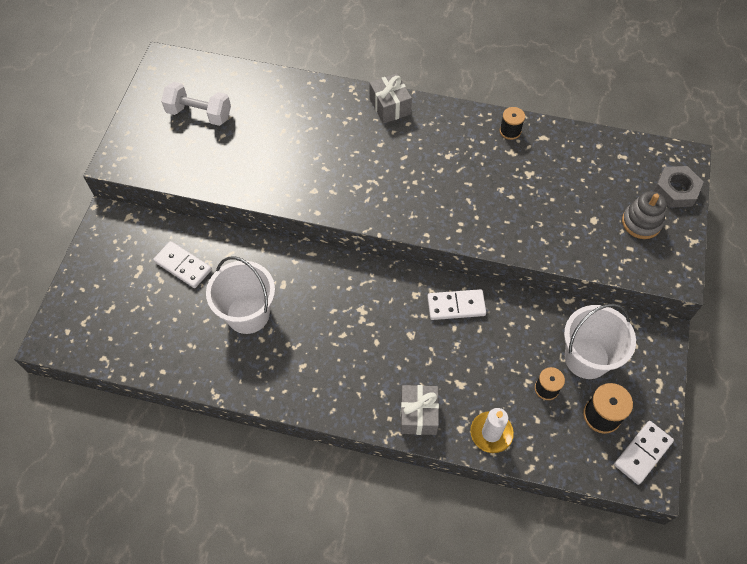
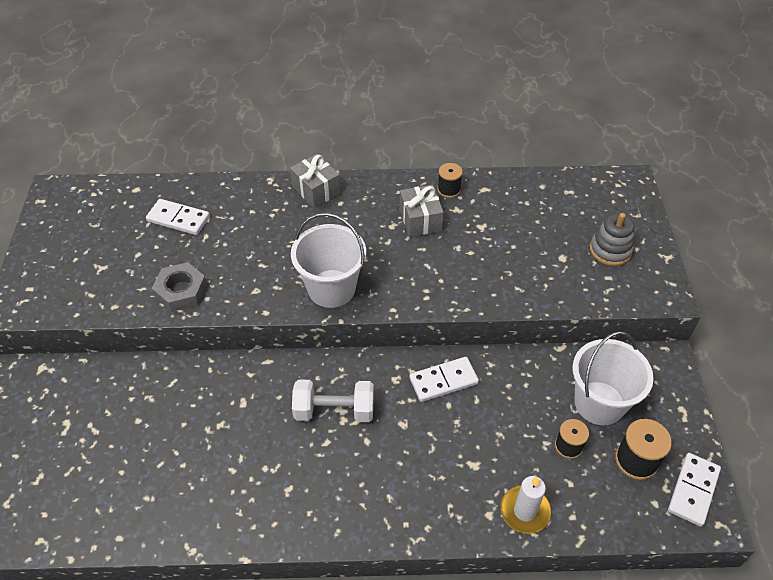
camera: 15 degrees left, 10 degrees down
white domino [153,241,212,288] -> white domino moved to [146,199,210,235]
white dumbbell [161,82,231,126] -> white dumbbell moved to [292,379,374,422]
white bucket [206,256,275,334] -> white bucket moved to [291,213,366,308]
grey gift [400,385,439,435] -> grey gift moved to [400,185,444,237]
grey nut [654,166,703,208] -> grey nut moved to [152,262,207,312]

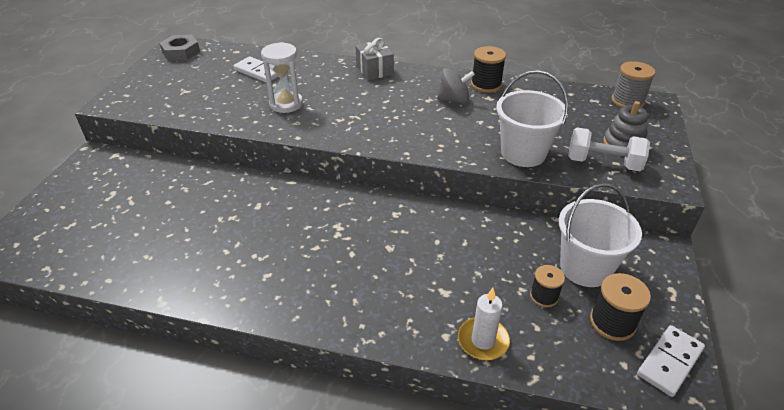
camera: 15 degrees right, 10 degrees down
grey nut [152,262,207,312] -> grey nut moved to [159,35,200,61]
white bucket [291,213,366,308] -> white bucket moved to [496,70,568,167]
white dumbbell [292,379,374,422] -> white dumbbell moved to [568,127,650,171]
grey gift [400,185,444,237] -> grey spinning top [437,68,475,104]
white domino [409,357,479,402] -> none
black spool [437,163,463,198] -> black spool [471,46,506,93], size x1.51
none -> white hourglass [261,42,303,113]
none -> grey spool [612,61,655,108]

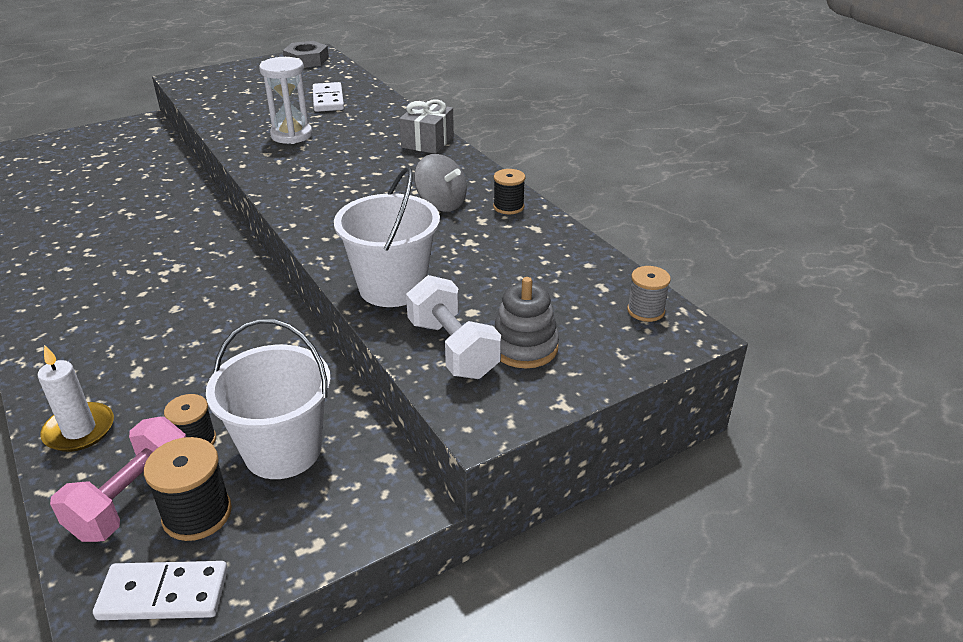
camera: 45 degrees right, 5 degrees down
black spool [471,46,506,93] -> black spool [493,169,525,214], size x0.66
grey spool [612,61,655,108] -> grey spool [627,266,671,322], size x0.66
none -> pink dumbbell [50,417,186,542]

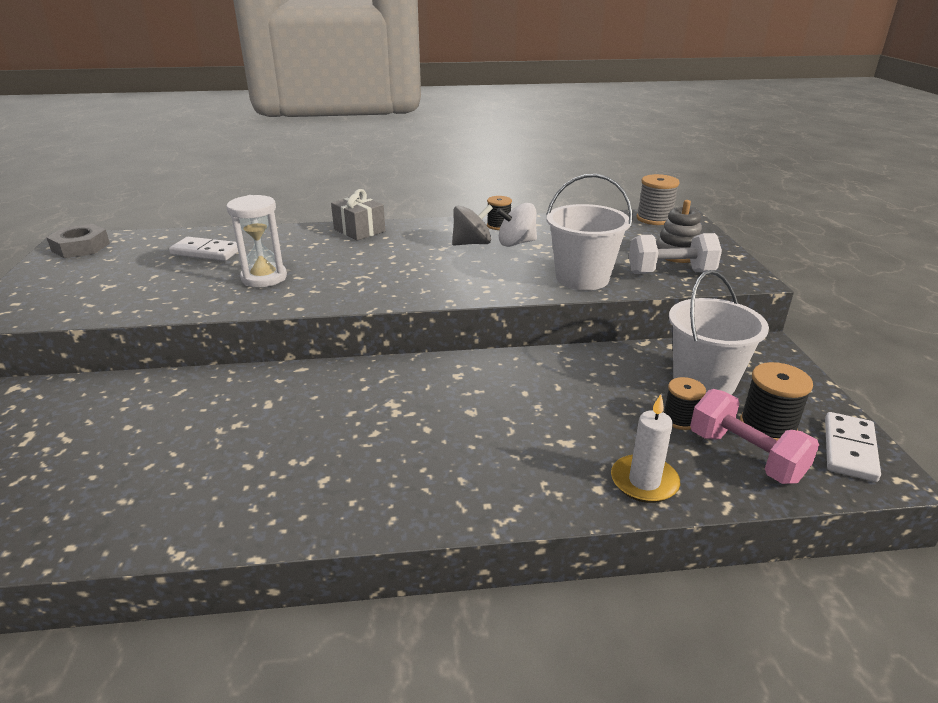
camera: 65 degrees left, 5 degrees down
grey spool [627,266,671,322] -> grey spool [637,174,680,225], size x1.51
none -> white spinning top [496,203,537,247]

